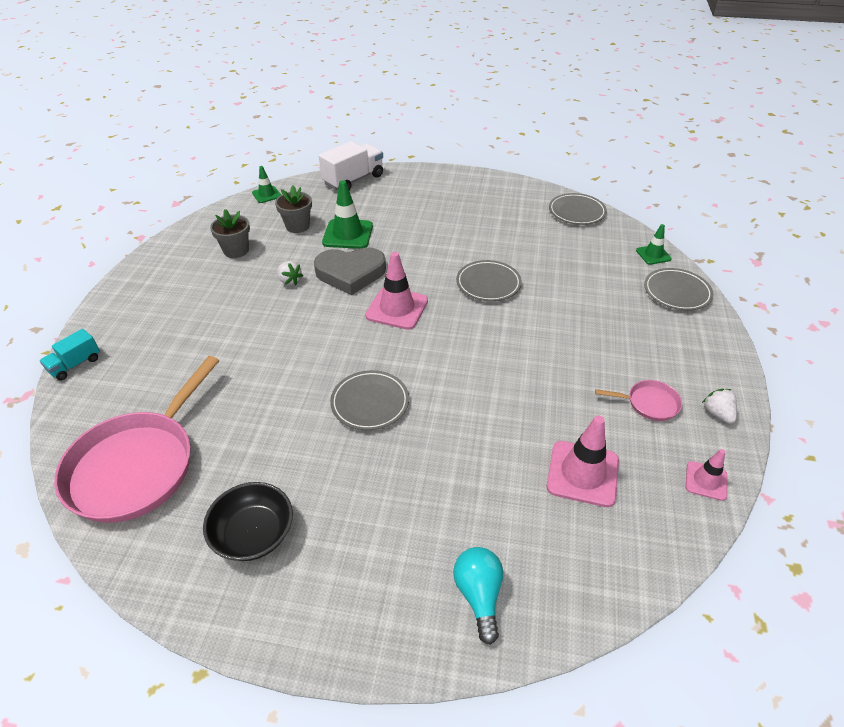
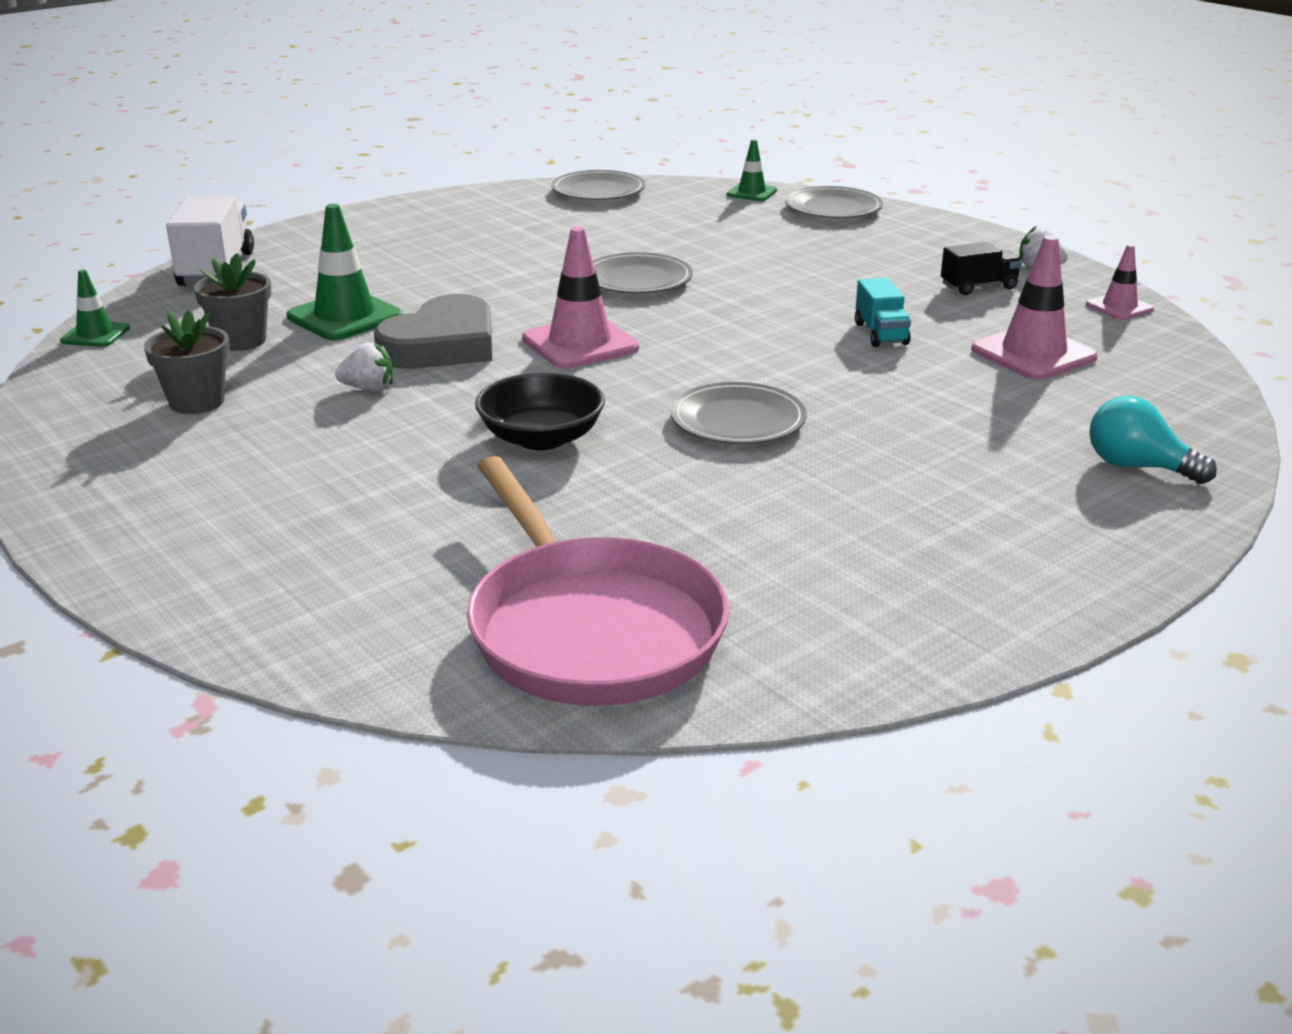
camera: 50 degrees left, 15 degrees down
turquoise truck [40,329,100,381] -> turquoise truck moved to [855,278,911,347]
black bowl [203,482,293,561] -> black bowl moved to [475,372,605,450]
pink pan [595,380,682,421] -> black truck [941,242,1022,295]

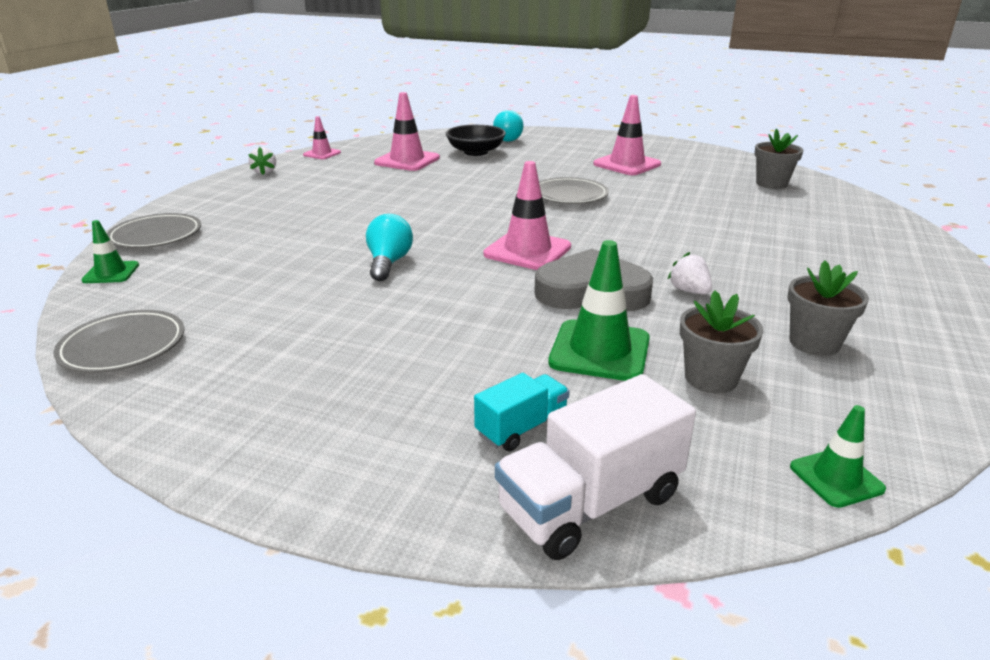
camera: 120 degrees left, 0 degrees up
pink pan [467,456,729,706] -> grey flower pot [755,129,803,189]
black bowl [475,372,605,450] -> black bowl moved to [446,124,506,156]
grey plate [593,252,693,294] -> turquoise light bulb [366,214,413,281]
turquoise truck [855,278,911,347] -> turquoise truck moved to [474,373,570,452]
black truck [941,242,1022,295] -> none
none -> pink traffic cone [593,95,661,175]

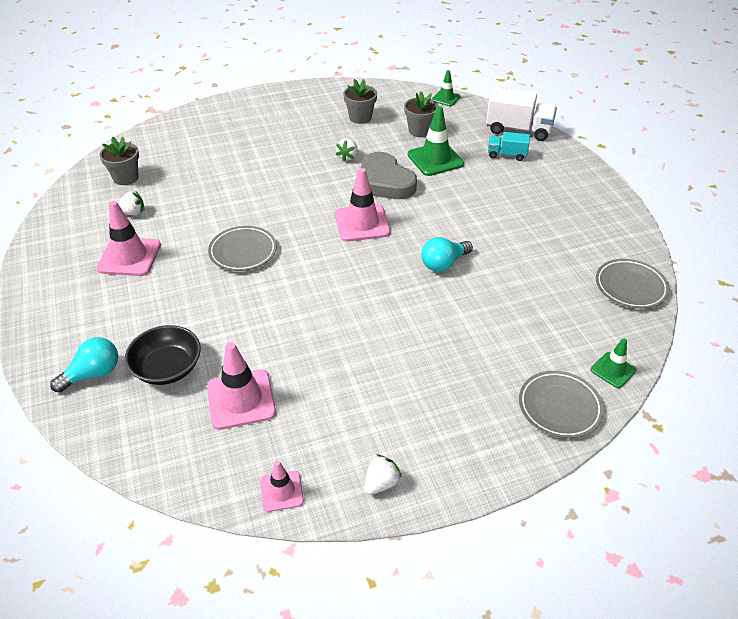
camera: 130 degrees left, 15 degrees up
none -> white strawberry [118,191,144,215]

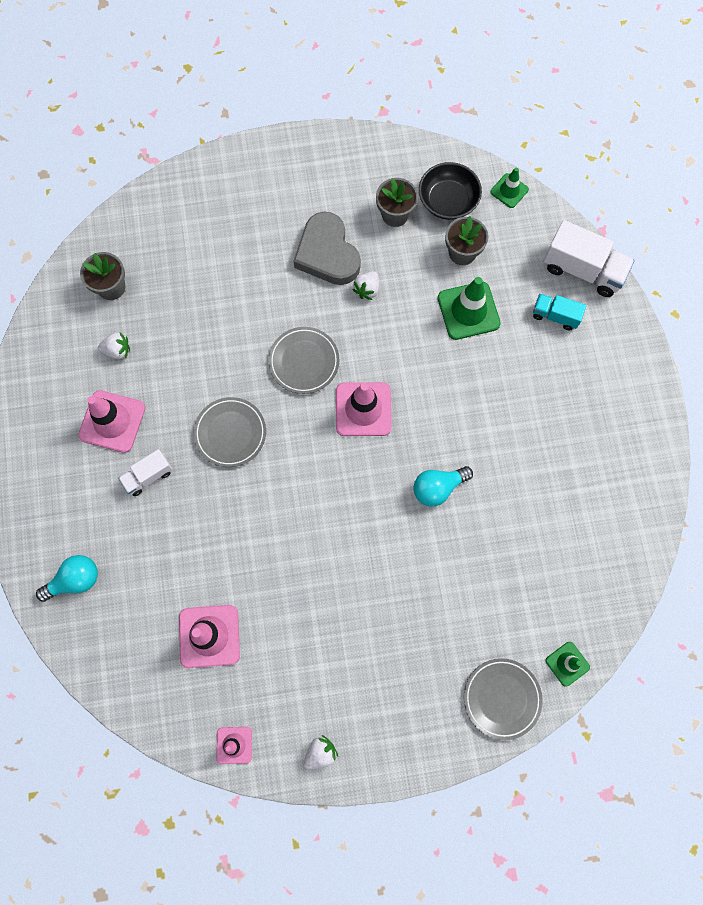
camera: 10 degrees right, 30 degrees up
black bowl [125,325,201,385] -> black bowl moved to [419,162,482,220]
grey heart [361,152,417,199] -> grey heart moved to [293,212,361,285]
grey plate [596,259,670,309] -> grey plate moved to [268,327,339,394]
none -> white truck [118,449,173,496]

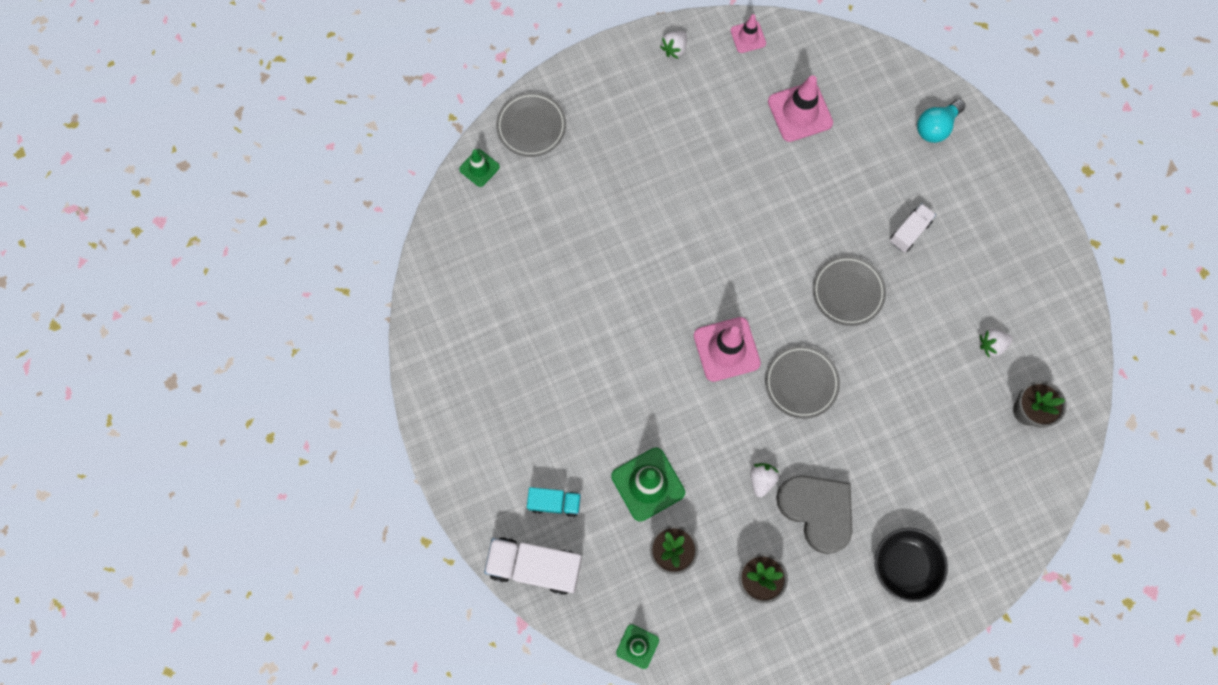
camera: 165 degrees right, 0 degrees up
pink traffic cone [78,390,146,453] -> none
turquoise light bulb [413,466,473,507] -> none
black bowl [419,162,482,220] -> black bowl moved to [875,528,948,602]

